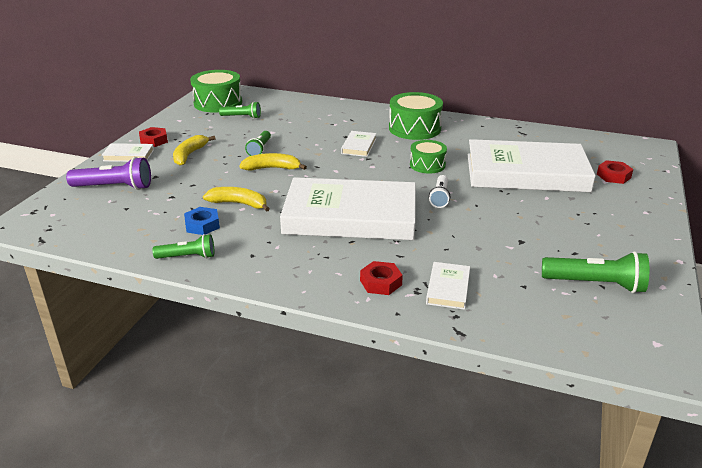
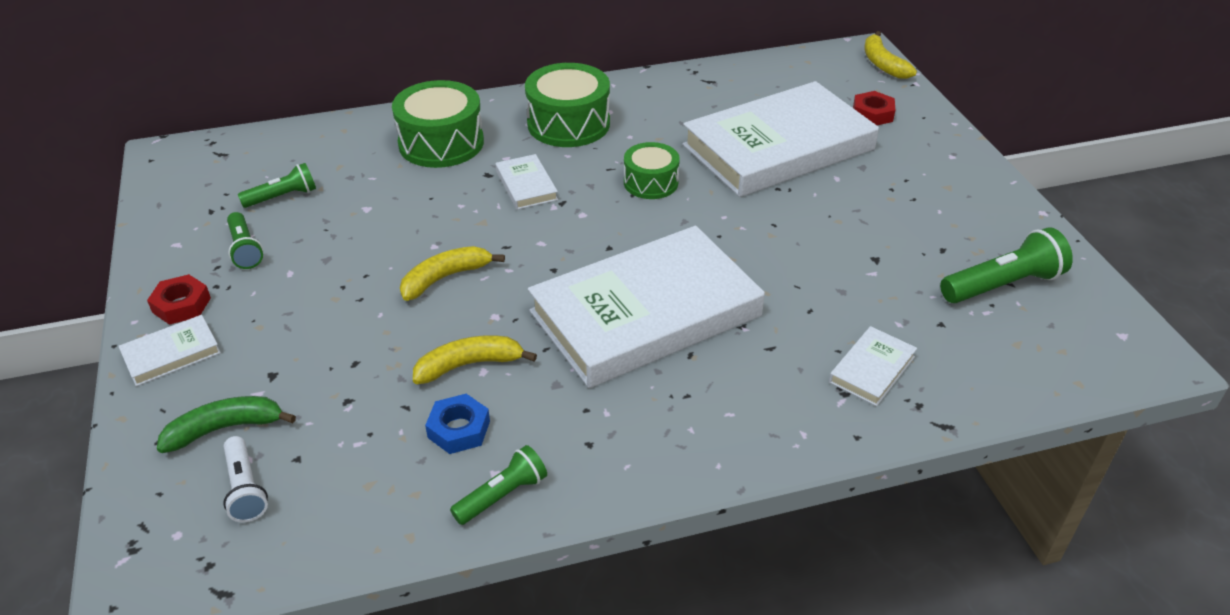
camera: 35 degrees left, 10 degrees up
purple flashlight [66,157,151,190] -> green banana [157,396,296,453]
yellow banana [173,135,215,166] -> yellow banana moved to [864,31,917,79]
green drum [190,70,242,112] -> green drum moved to [392,80,484,168]
green flashlight [245,131,271,156] -> green flashlight moved to [227,212,263,269]
red nut [360,261,403,295] -> none
white book [426,262,470,310] -> white book turned 60 degrees clockwise [829,326,917,406]
white flashlight [429,175,450,208] -> white flashlight moved to [223,436,268,522]

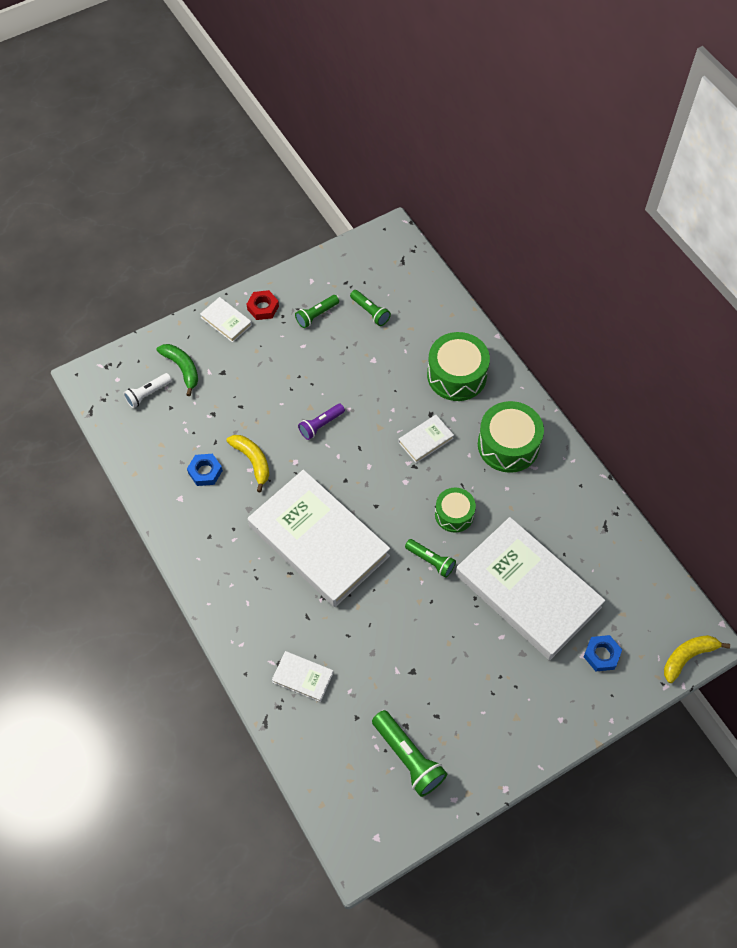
camera: 75 degrees right, 20 degrees up
yellow banana [400,246,505,301] -> purple flashlight [298,404,345,440]
green flashlight [450,445,547,525] -> green flashlight moved to [405,539,456,578]
red nut [853,91,895,125] -> blue nut [584,635,622,671]

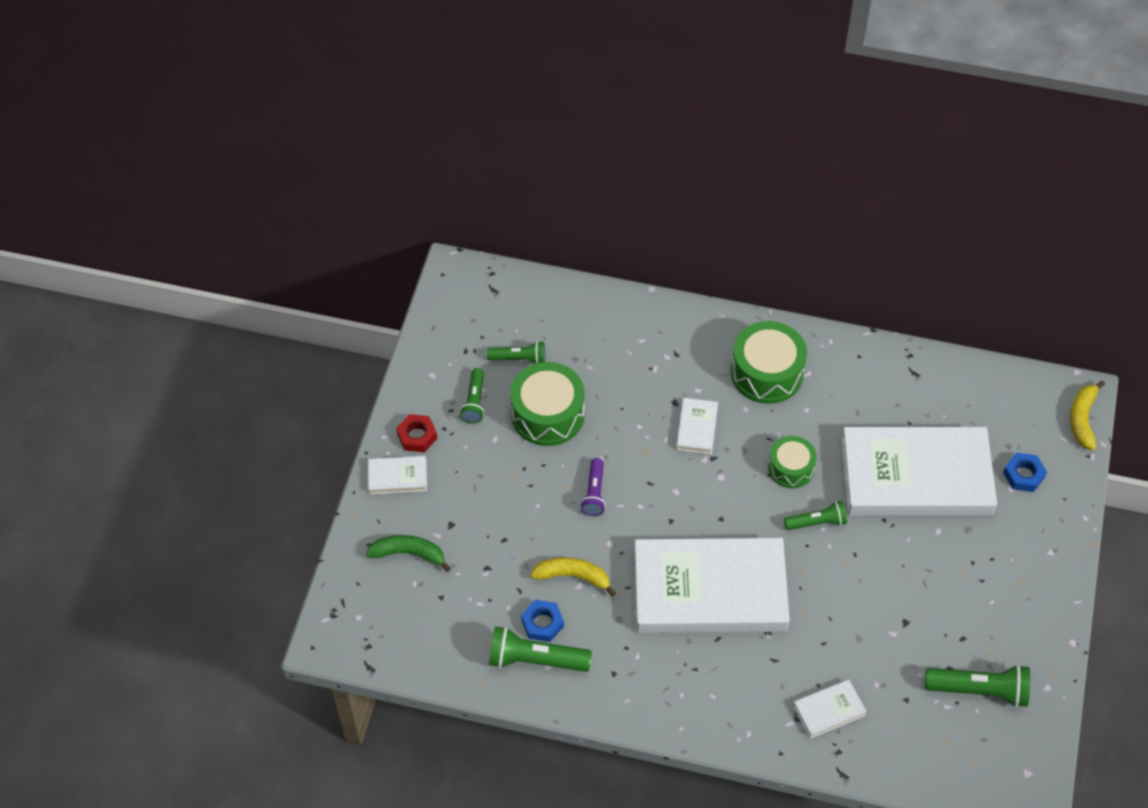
camera: 45 degrees left, 5 degrees down
white flashlight [123,373,172,408] -> none
green drum [427,332,490,401] -> green drum moved to [510,362,585,446]
none -> green flashlight [489,626,592,672]

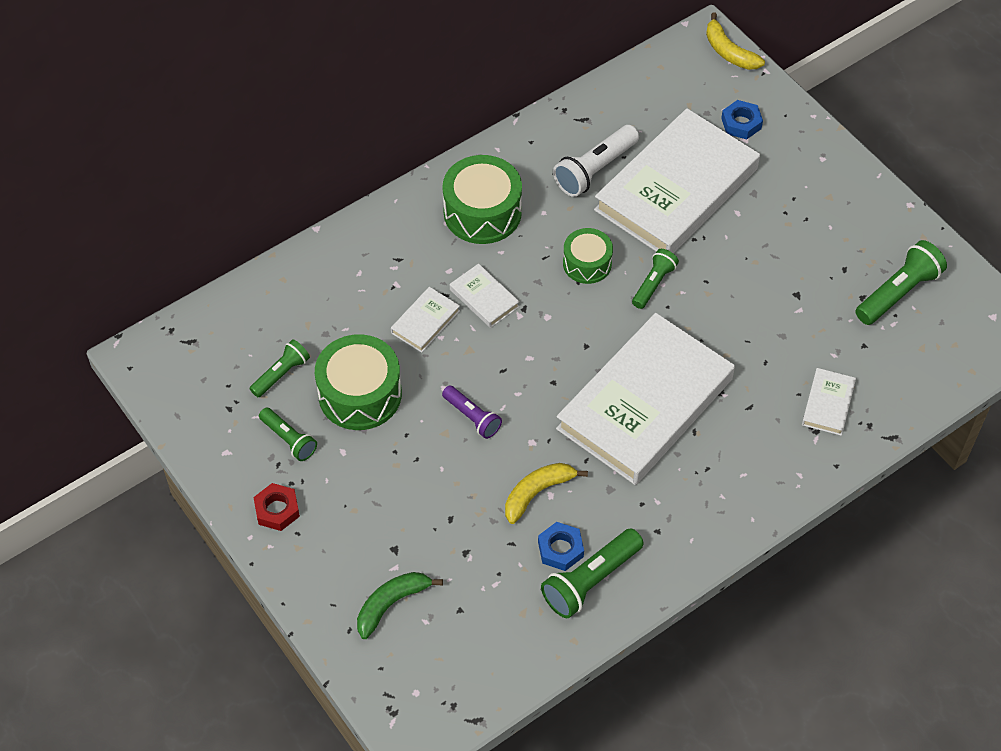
camera: 50 degrees left, 0 degrees up
white book [368,456,427,494] -> white book moved to [391,287,460,353]
none -> white flashlight [553,125,639,197]

